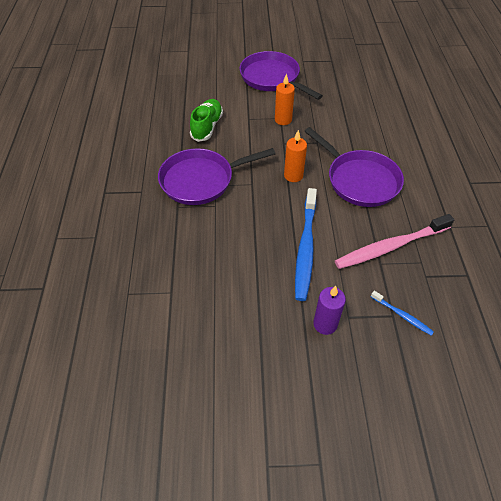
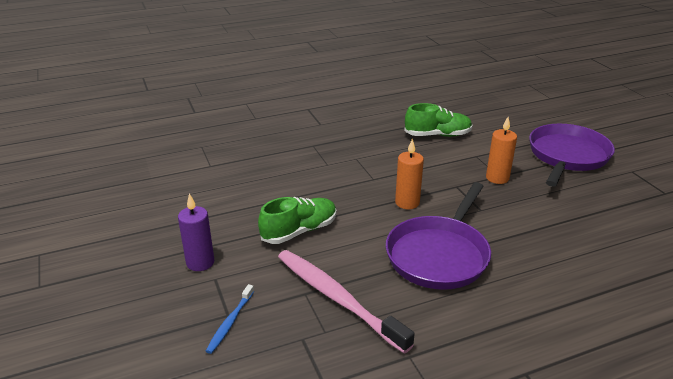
camera: 70 degrees right, 20 degrees down
purple pan [158,148,275,205] -> none
blue toothbrush [295,188,317,301] -> green shoe [258,197,337,244]

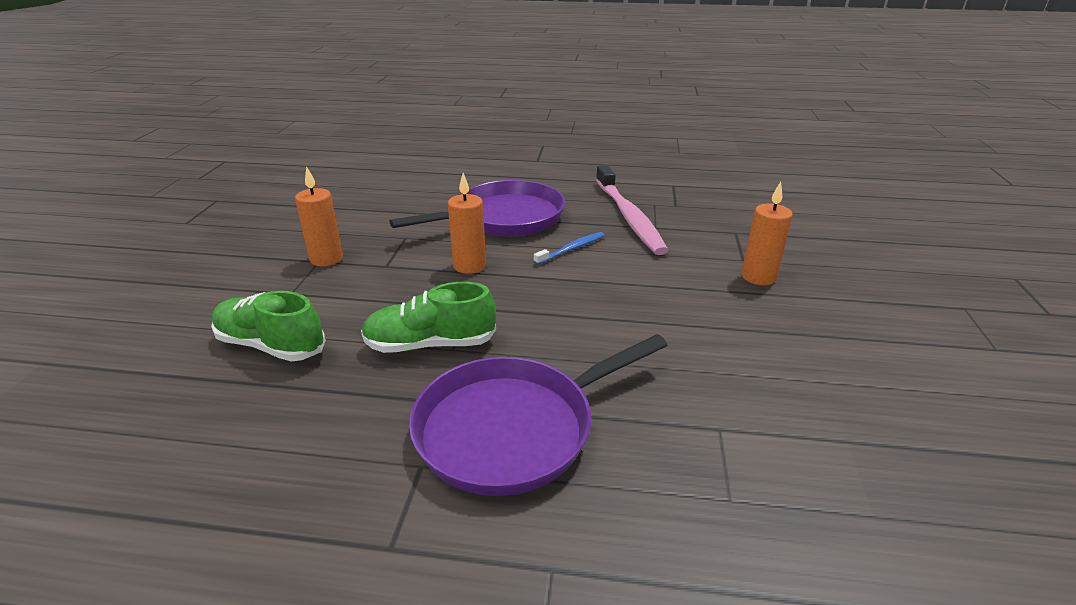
camera: 150 degrees left, 0 degrees up
purple candle [178,193,214,271] -> orange candle [742,182,793,285]
blue toothbrush [206,284,254,354] -> blue toothbrush moved to [534,232,604,265]
green shoe [258,197,337,244] -> green shoe moved to [361,282,496,353]
purple pan [529,124,615,187] -> purple pan moved to [409,334,667,496]

